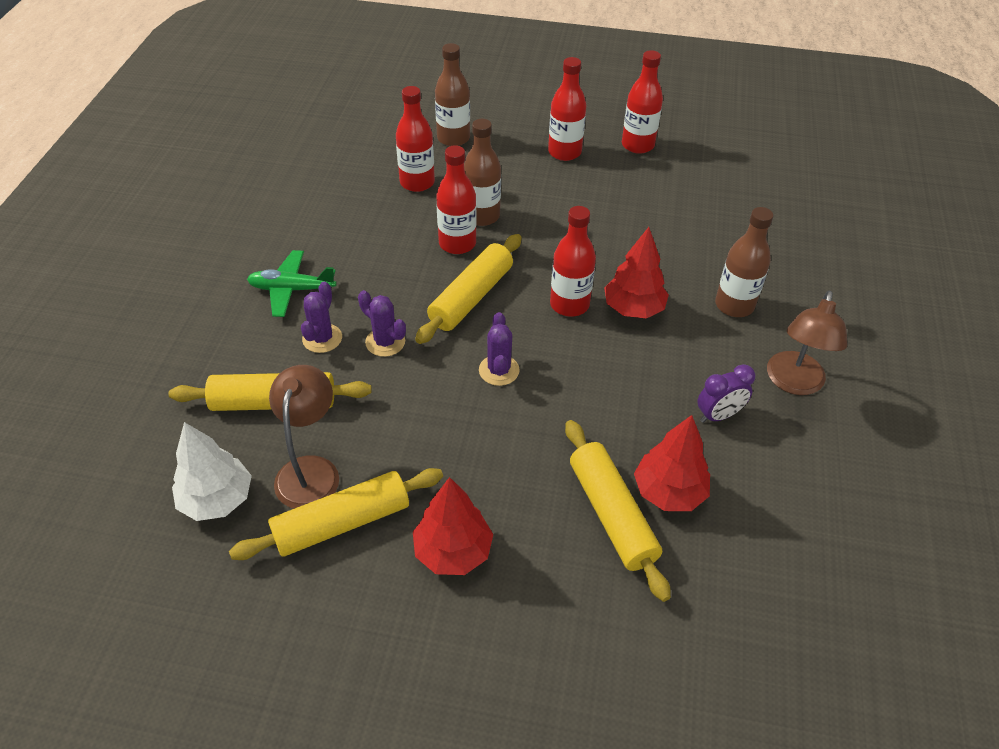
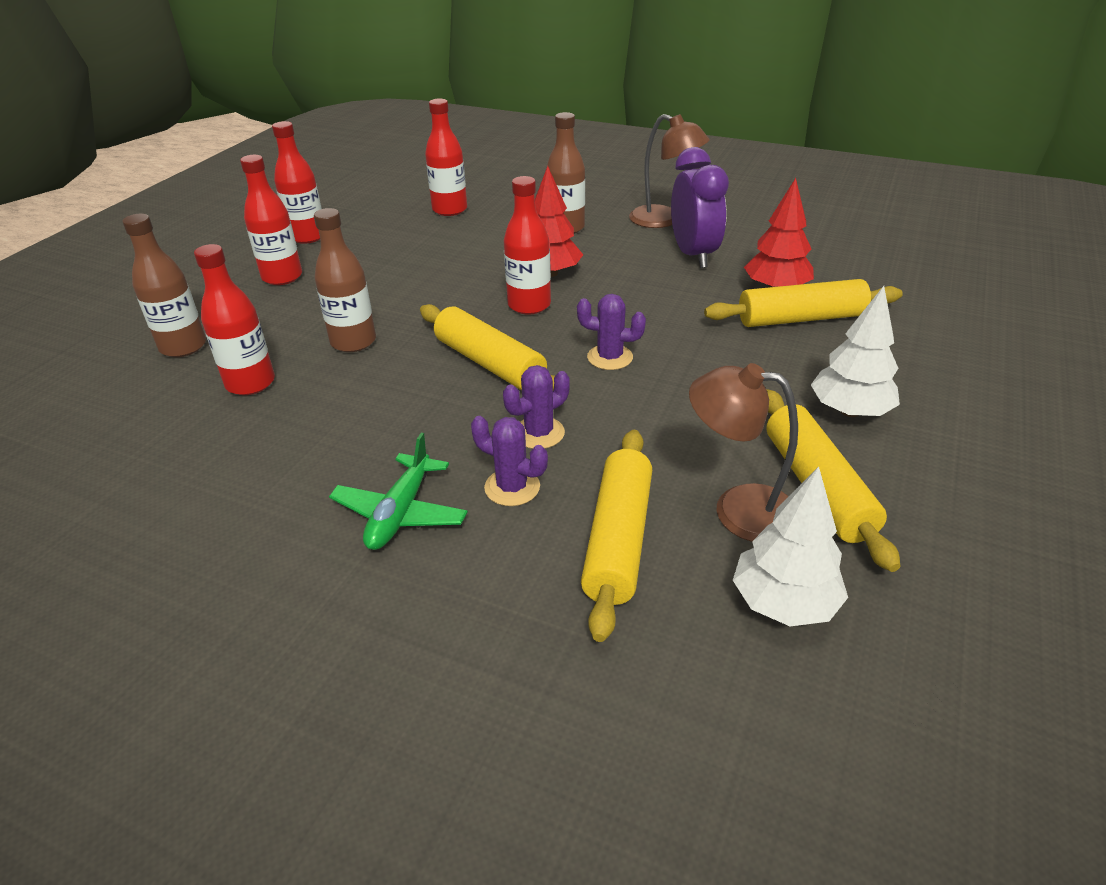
camera: 75 degrees left, 10 degrees down
red tree [413,477,493,575] -> white tree [811,286,900,417]
red bottle [436,145,476,254] -> red bottle moved to [425,99,467,216]
purple clock [697,364,756,423] -> purple clock [671,147,729,268], size x1.69

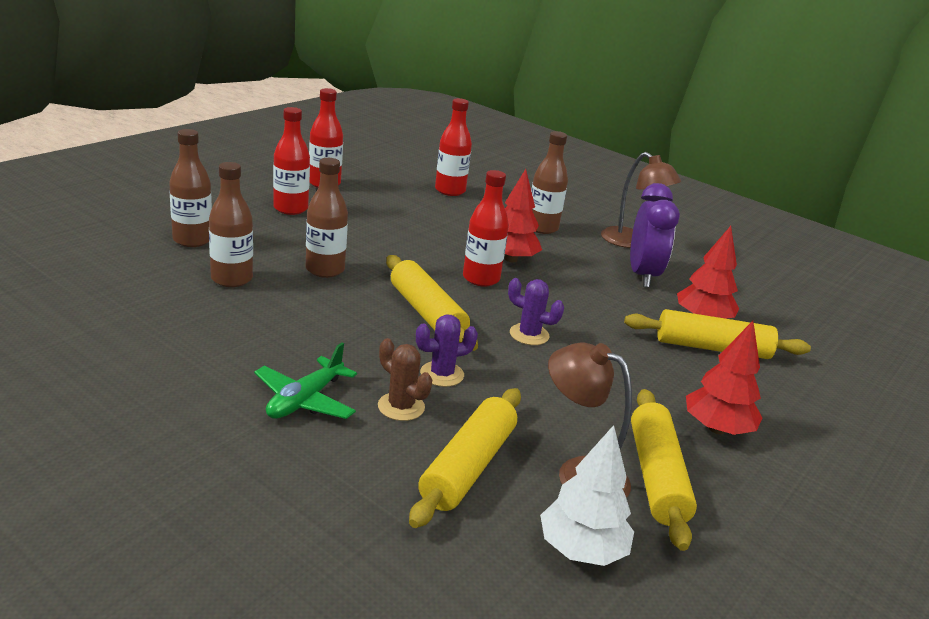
camera: 10 degrees right, 10 degrees down
red bottle [194,244,275,395] -> brown bottle [209,162,253,287]
purple cactus [471,416,548,506] -> brown cactus [378,338,432,421]
white tree [811,286,900,417] -> red tree [686,321,762,435]

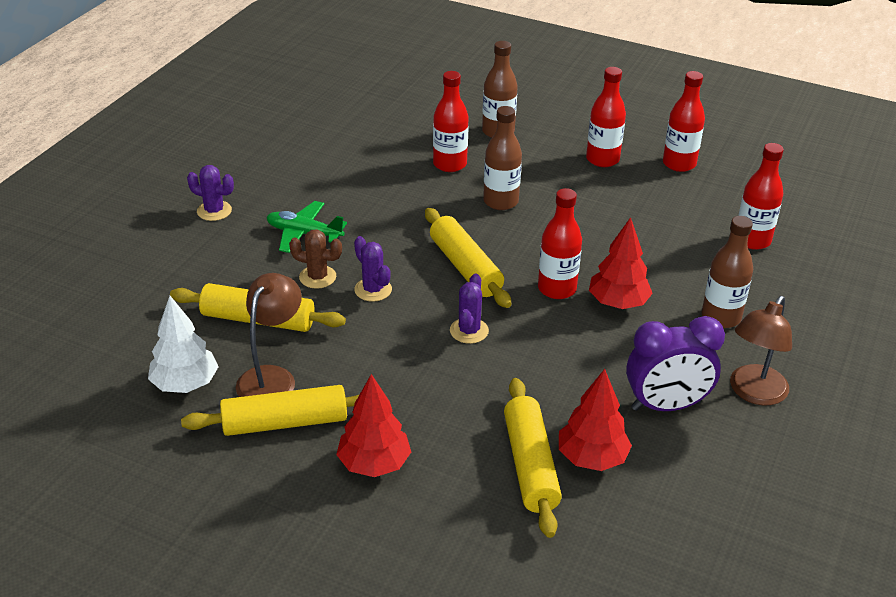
camera: 80 degrees right, 10 degrees up
brown bottle [209,162,253,287] -> red bottle [433,71,469,172]
brown cactus [378,338,432,421] -> brown cactus turned 75 degrees clockwise [289,229,342,289]
yellow rolling pin [386,255,478,351] -> yellow rolling pin turned 75 degrees counterclockwise [425,208,512,308]
none -> purple cactus [187,165,234,221]

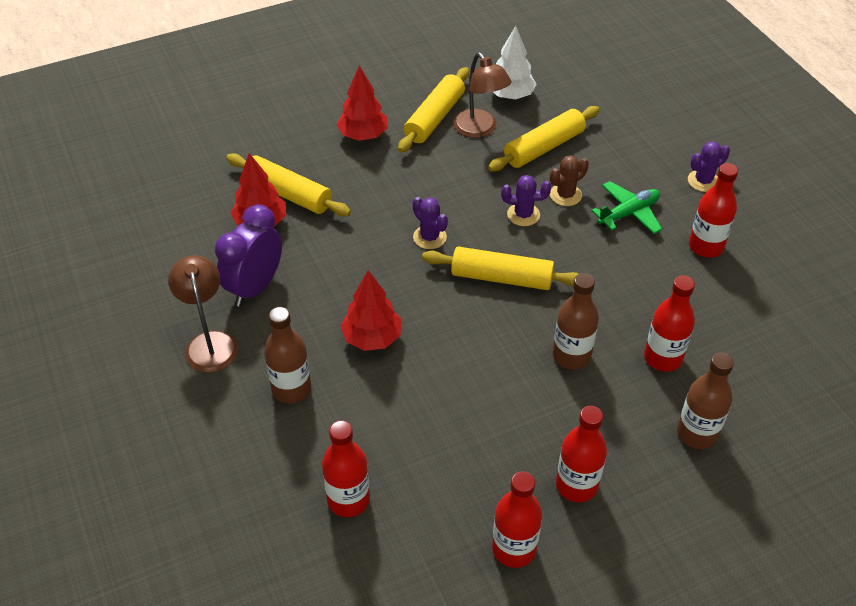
camera: 130 degrees right, 10 degrees up
red bottle [538,188,582,299] -> red bottle moved to [689,163,738,258]

